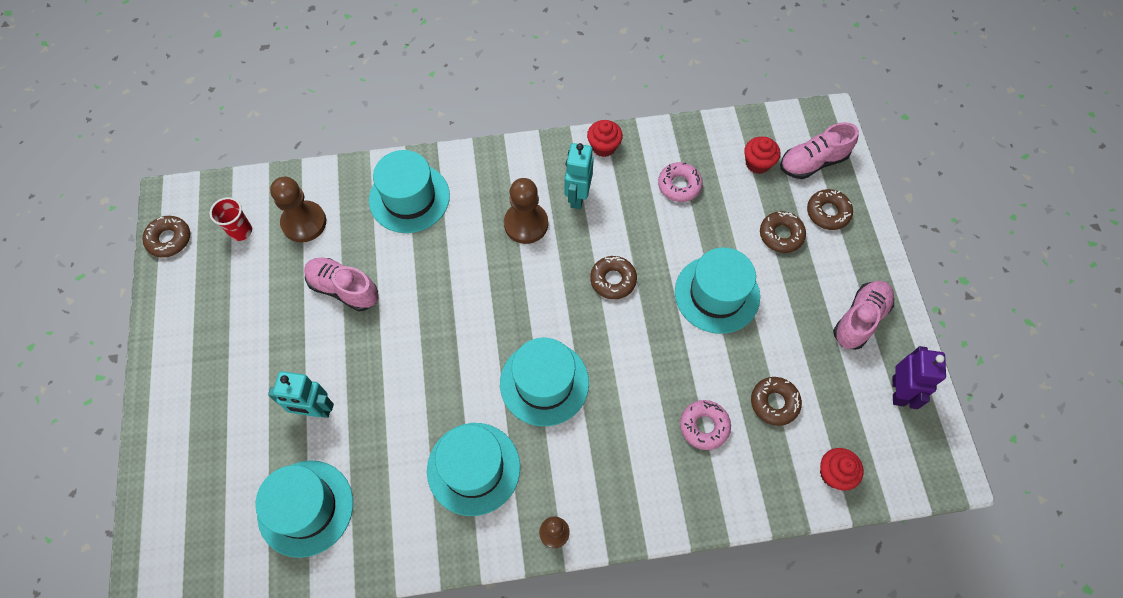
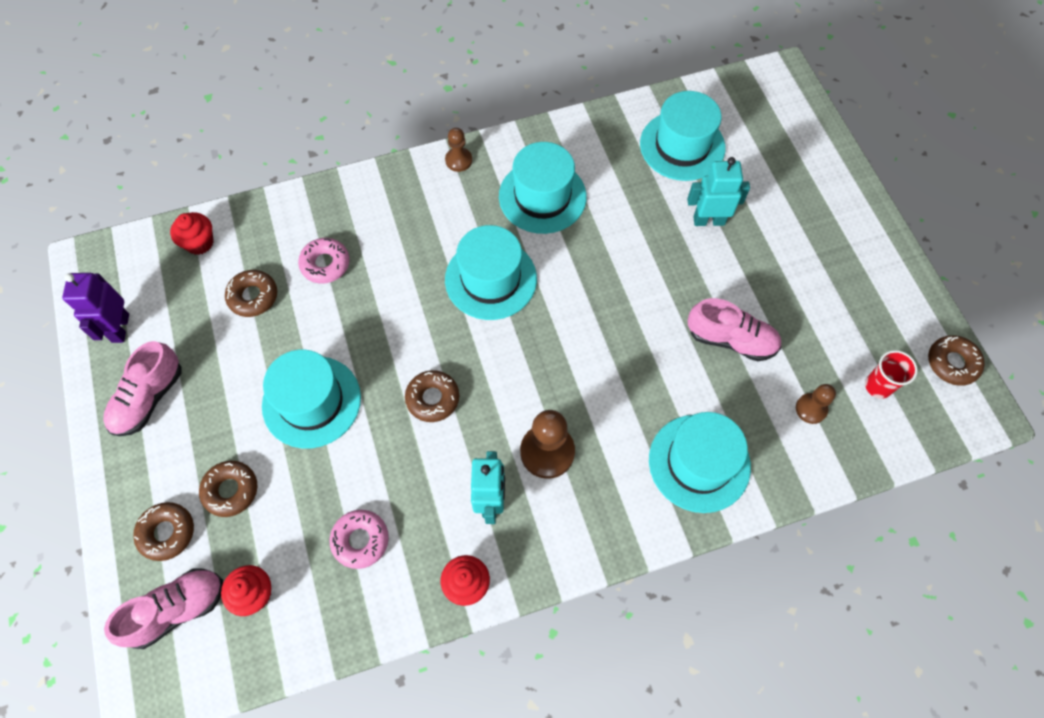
camera: 170 degrees right, 0 degrees up
brown pawn [270,177,326,243] -> brown pawn [796,384,836,424], size x0.58

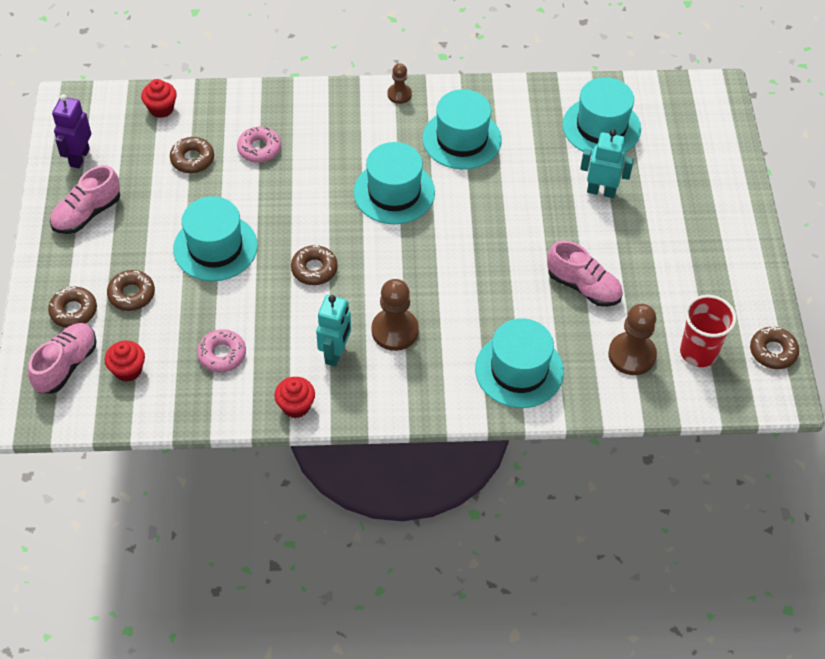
camera: 15 degrees right, 10 degrees down
pink shoe [104,568,223,649] -> pink shoe turned 45 degrees counterclockwise [28,323,97,393]
brown pawn [796,384,836,424] -> brown pawn [608,304,657,375], size x1.72
red cup [865,350,918,399] -> red cup [680,295,736,367], size x1.52

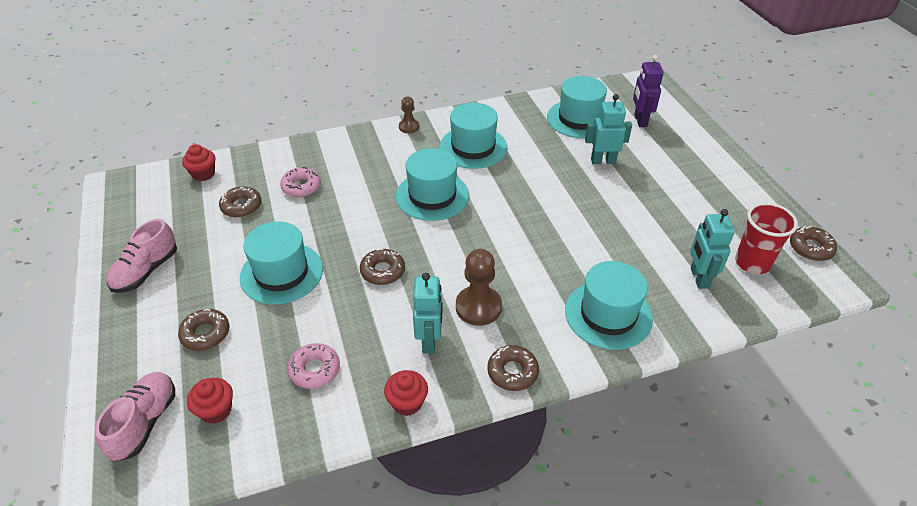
camera: 15 degrees left, 10 degrees down
brown donut [48,287,97,328] -> brown donut moved to [487,345,539,391]
purple robot [52,94,91,168] -> purple robot moved to [633,55,663,127]
pink shoe [547,241,623,307] -> none
brown pawn [608,304,657,375] -> turquoise robot [690,209,735,289]

